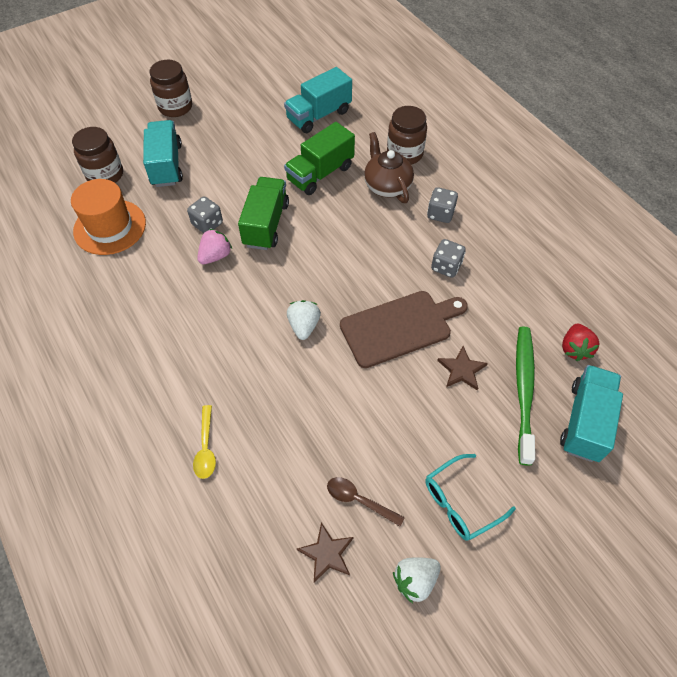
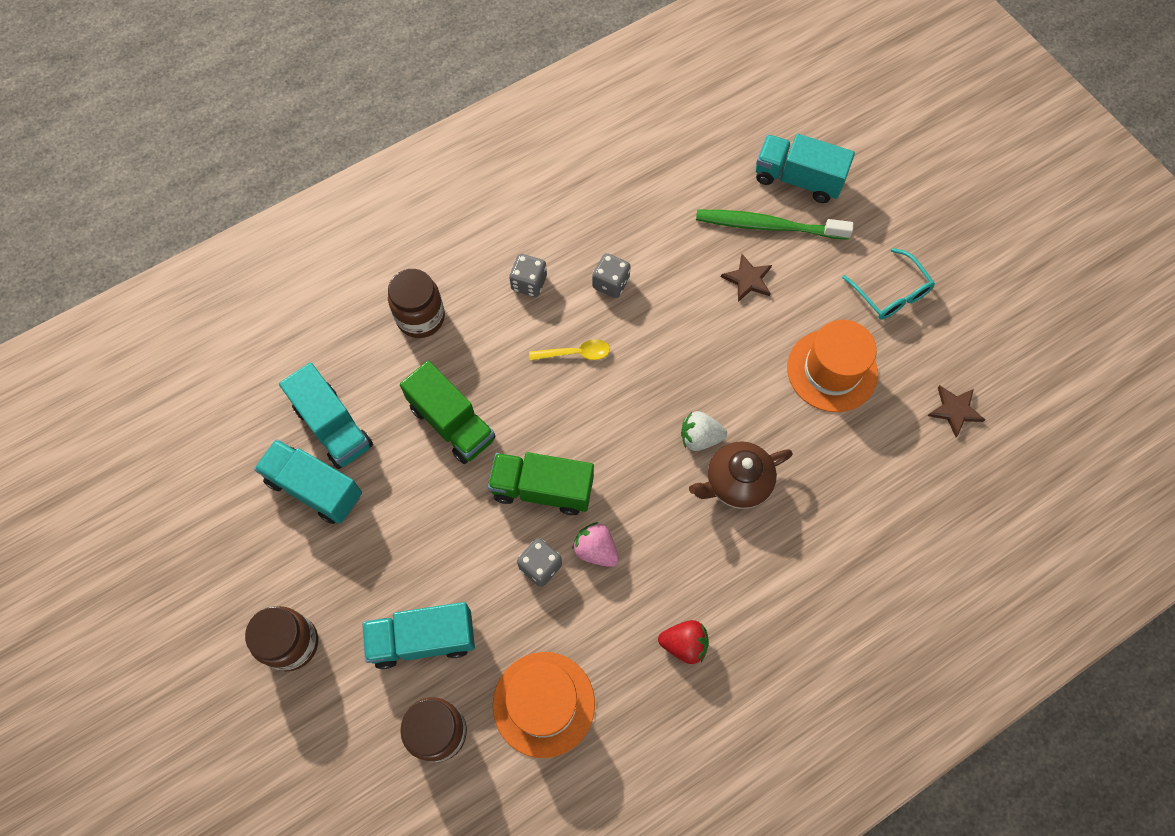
camera: 90 degrees left, 10 degrees up
yellow spoon [193,405,216,479] -> yellow spoon moved to [529,339,610,361]
brown spoon [327,477,405,526] -> none
brown cutting board [340,291,468,368] -> none
brown teapot [364,132,414,203] -> brown teapot moved to [689,441,793,509]
white strawberry [393,557,441,603] -> none
red strawberry [562,324,600,361] -> red strawberry moved to [658,620,709,664]
none -> turquoise truck [254,439,362,524]
none -> orange hat [787,320,878,412]

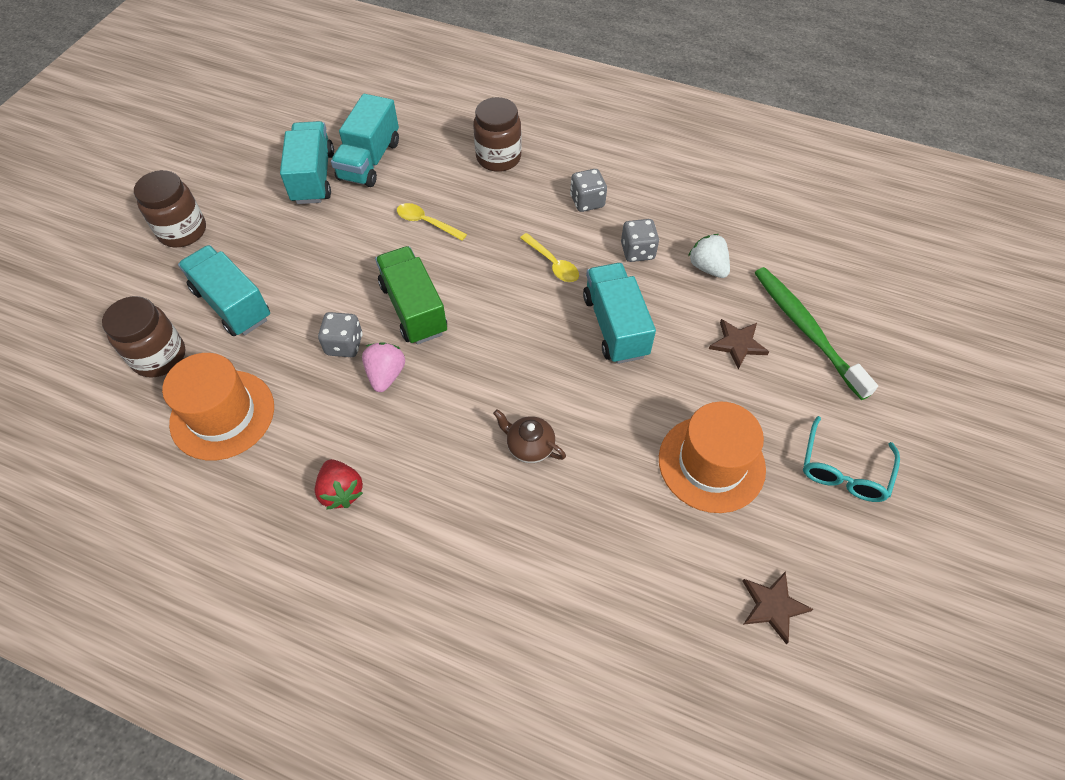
camera: 55 degrees right, 10 degrees down
green truck [400,361,496,464] -> yellow spoon [397,203,467,241]
white strawberry [681,411,727,451] -> white strawberry moved to [688,234,730,278]
brown teapot [689,441,793,509] -> brown teapot [493,409,566,463], size x0.64
turquoise truck [756,134,855,203] -> turquoise truck moved to [583,263,656,364]

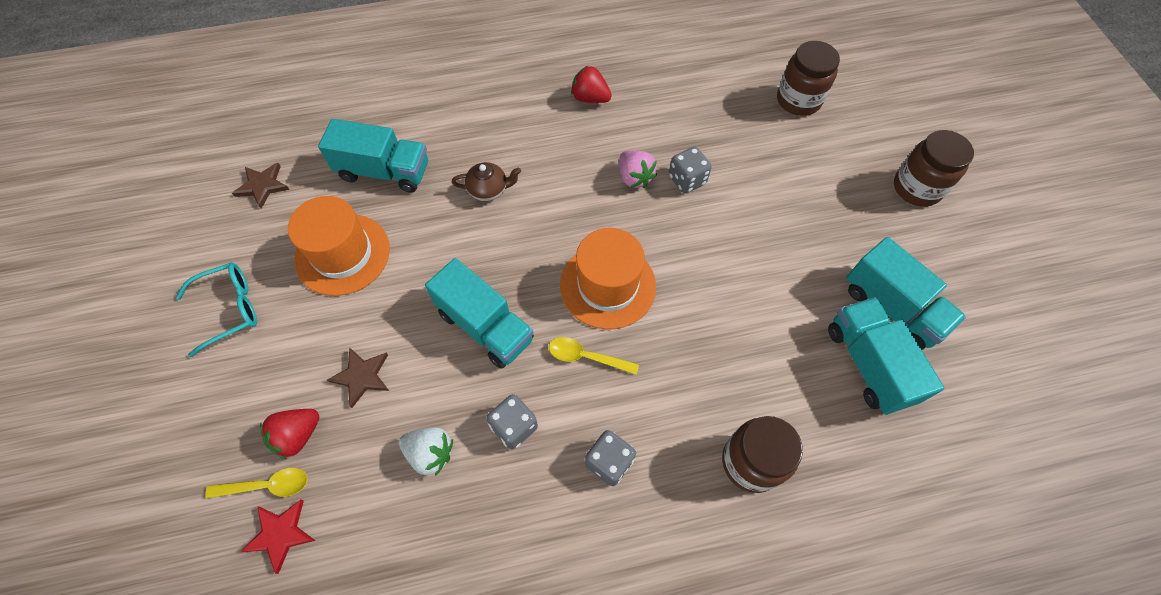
camera: 145 degrees right, 5 degrees up
orange hat [162,353,274,460] -> orange hat moved to [560,228,656,329]
turquoise truck [178,245,270,336] -> turquoise truck moved to [318,119,428,193]
green truck [375,246,447,345] -> none
yellow spoon [397,203,467,241] -> yellow spoon moved to [205,468,308,499]
green toothbrush [755,267,878,400] -> red strawberry [260,409,319,460]
turquoise glasses [803,416,900,502] -> turquoise glasses turned 75 degrees clockwise [175,262,257,357]
none -> red star [240,500,316,574]

